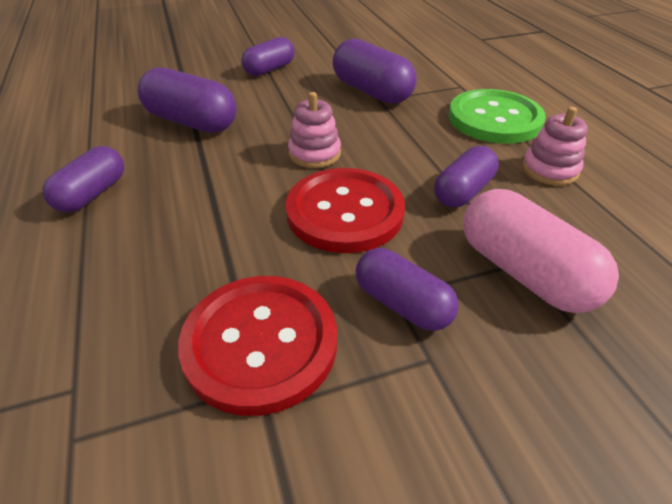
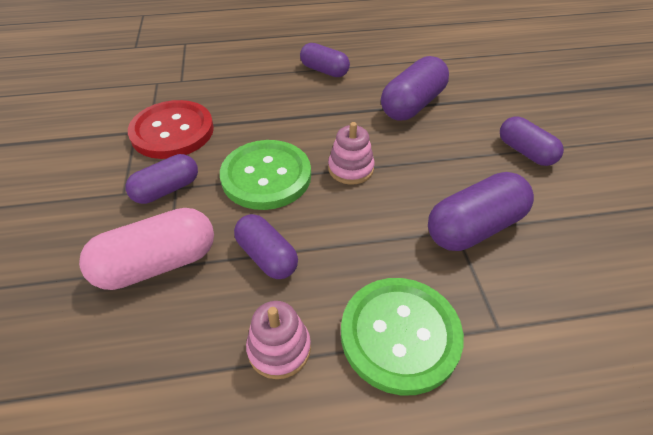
camera: 100 degrees right, 5 degrees up
red button [286,168,405,253] -> green button [220,140,311,210]

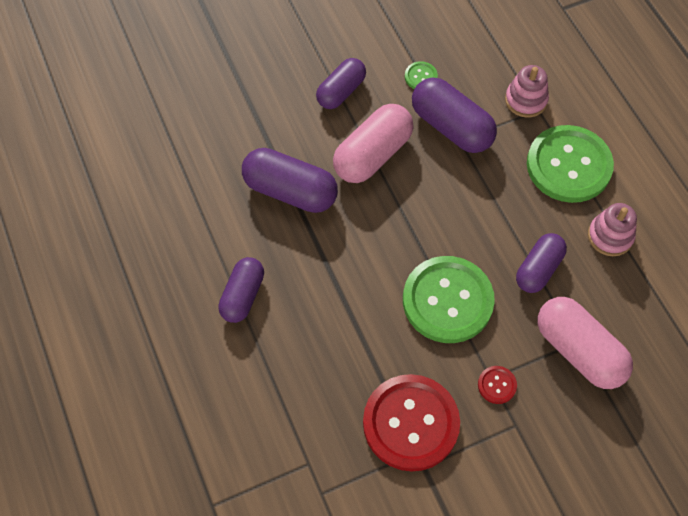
camera: 105 degrees left, 15 degrees up
purple capsule [126,154,198,204] -> red button [478,366,517,404]
pink stacking toy [328,122,375,185] -> pink stacking toy moved to [505,65,549,118]
none -> pink capsule [333,104,414,183]
none -> green button [405,61,438,89]

